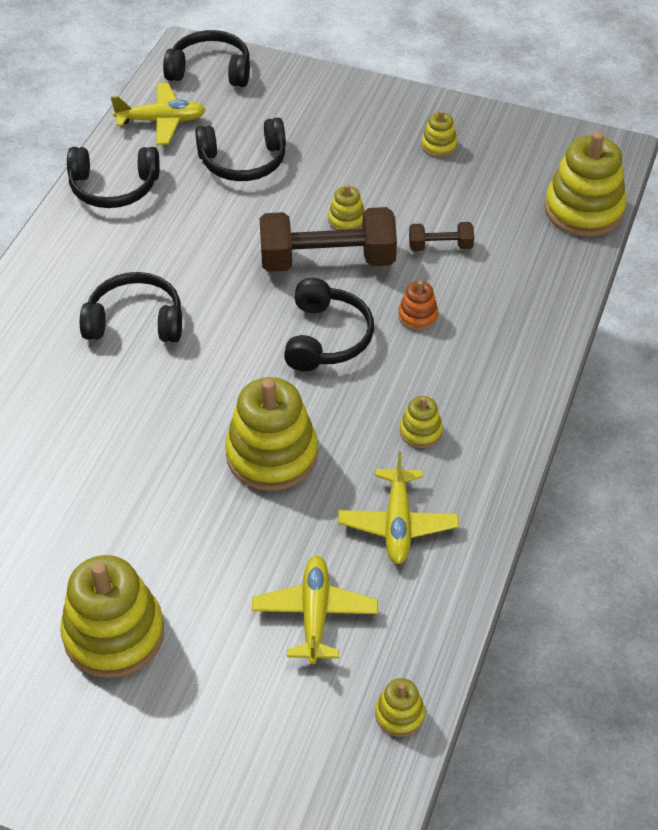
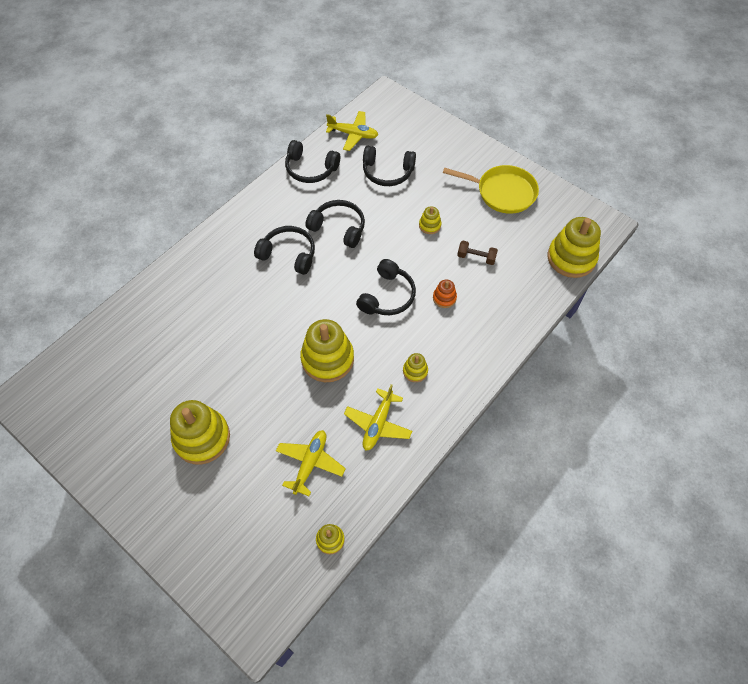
camera: 20 degrees right, 10 degrees up
black headphones [163,30,250,87] -> black headphones moved to [305,200,365,248]
brown dumbbell [260,207,397,272] -> none
yellow stacking toy [421,110,457,158] -> yellow pan [443,165,539,214]

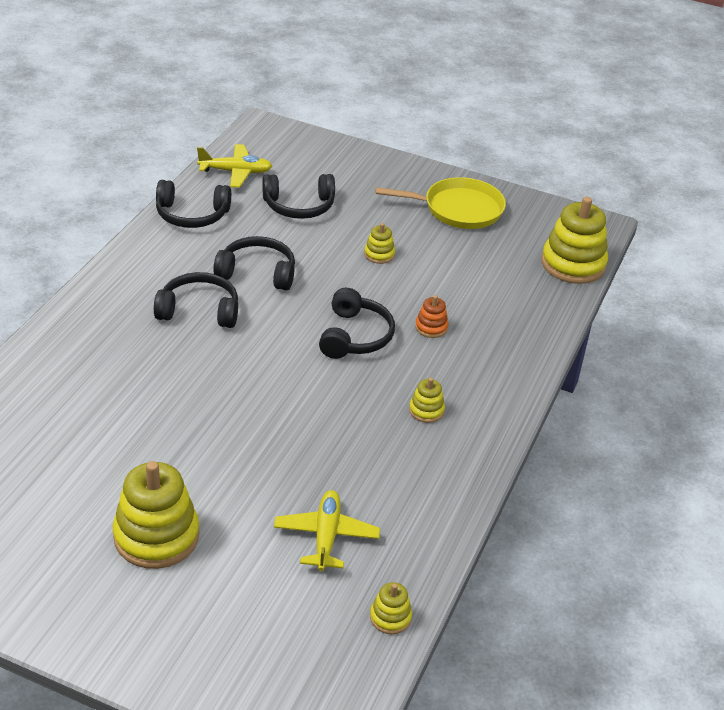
camera: 20 degrees left, 20 degrees down
yellow stacking toy [300,319,354,382] -> none
yellow plane [344,384,412,451] -> none
brown dumbbell [457,241,498,265] -> none

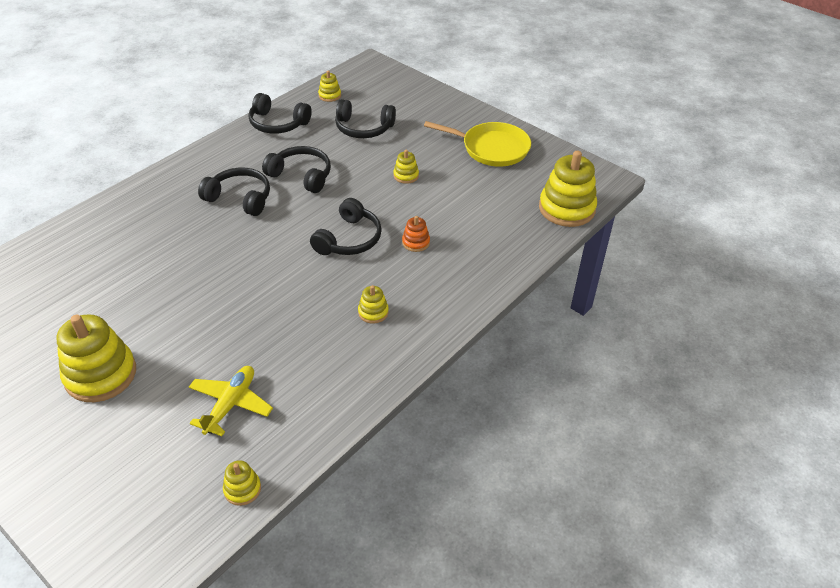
camera: 20 degrees right, 5 degrees up
yellow plane [197,144,272,188] -> yellow stacking toy [318,70,341,102]

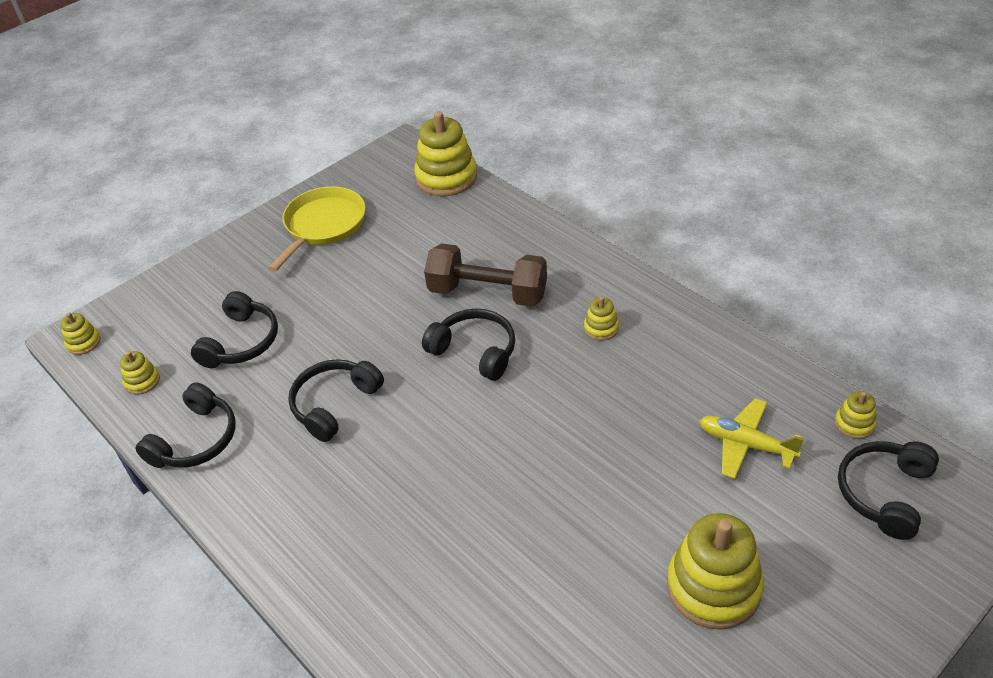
camera: 80 degrees left, 0 degrees up
black headphones [198,168,270,216] -> black headphones moved to [838,441,939,540]
yellow stacking toy [393,150,419,184] -> yellow stacking toy moved to [61,313,100,355]
orange stacking toy [402,216,430,252] -> brown dumbbell [424,243,547,307]

